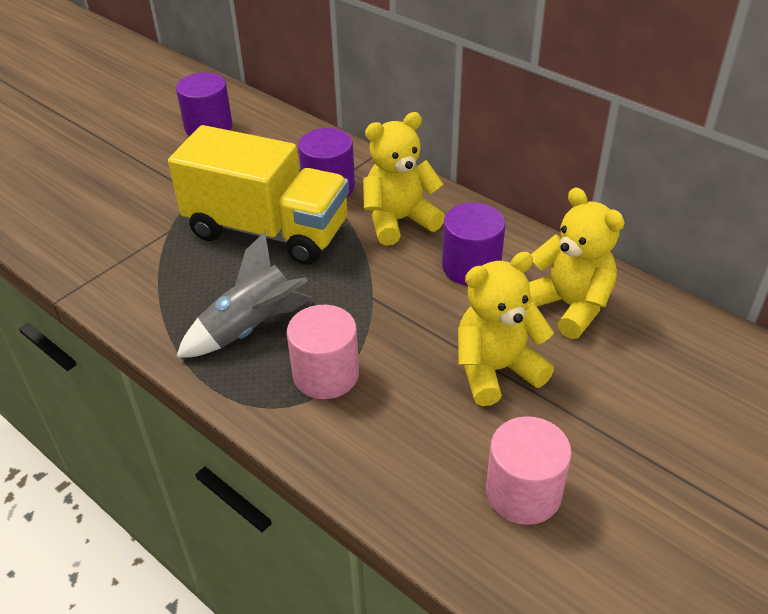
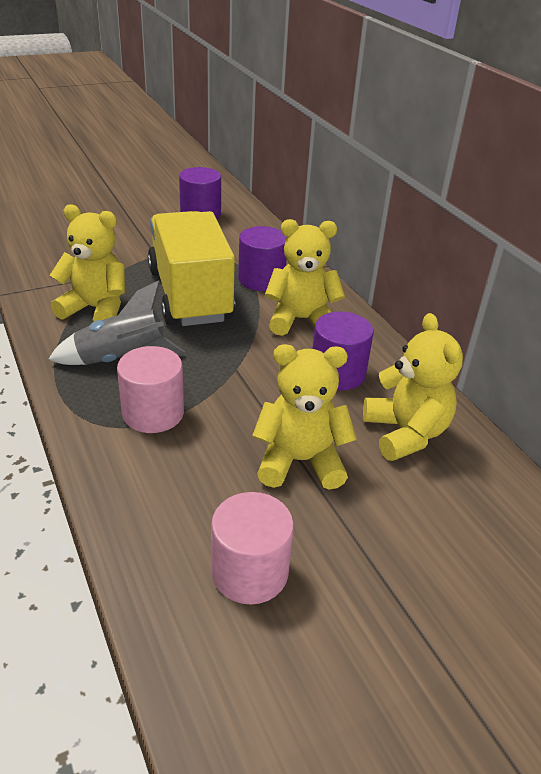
camera: 20 degrees right, 5 degrees down
yellow truck [168,125,349,265] -> yellow truck turned 150 degrees counterclockwise [148,211,235,326]
none -> yellow teddy bear [50,204,125,321]

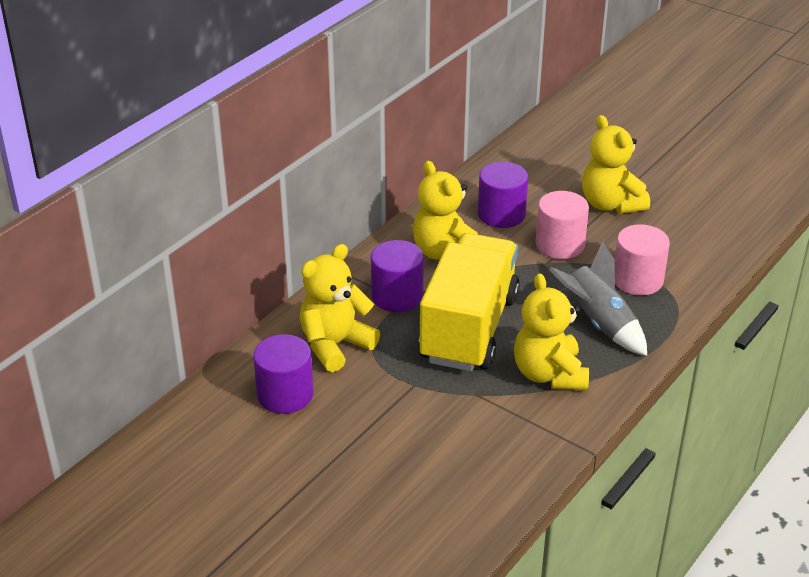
camera: 115 degrees left, 0 degrees up
yellow truck [148,211,235,326] -> yellow truck turned 150 degrees clockwise [418,233,520,372]
pink cylinder [211,492,294,605] -> pink cylinder moved to [536,191,589,259]
yellow teddy bear [363,313,463,461] -> yellow teddy bear moved to [300,244,380,372]

